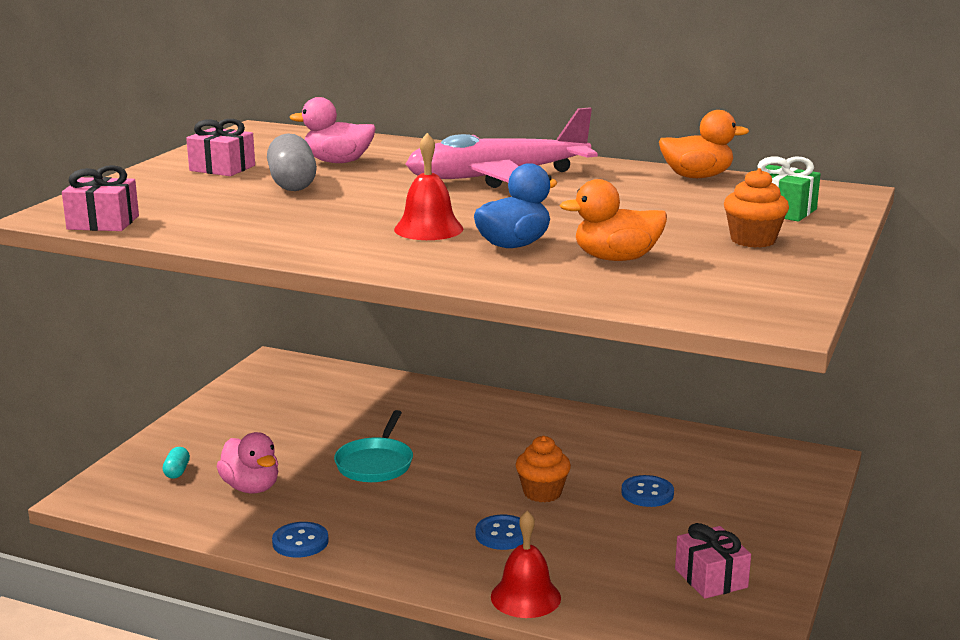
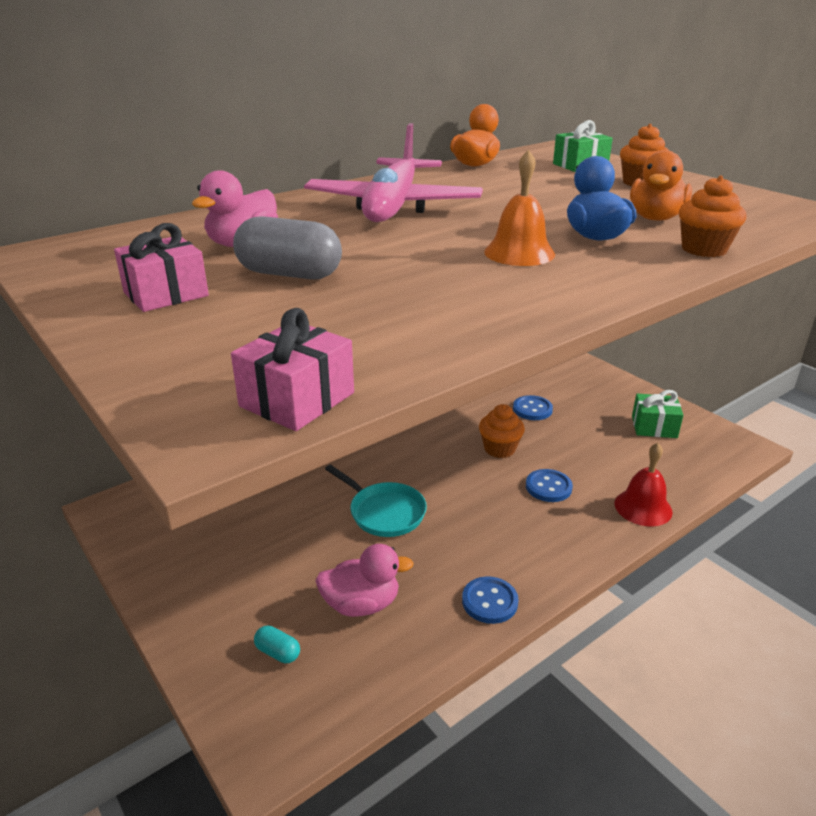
camera: 60 degrees left, 10 degrees up
red bell [394,133,464,240] -> orange bell [484,149,555,266]
pink gift [675,523,751,599] -> green gift [632,390,683,438]
none -> orange cupcake [679,176,747,257]

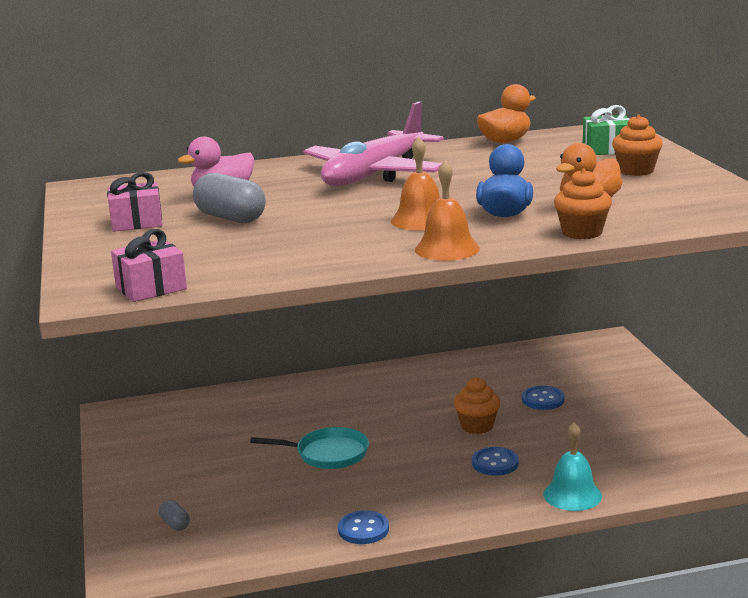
camera: 25 degrees right, 10 degrees down
turquoise capsule [254,626,300,663] -> grey capsule [159,500,190,531]
pink duck [315,544,414,617] -> none
turquoise pan [325,465,427,537] -> turquoise pan turned 60 degrees counterclockwise [250,427,369,469]
red bell [615,443,673,526] -> turquoise bell [543,422,602,511]
green gift [632,390,683,438] -> none
none -> orange bell [415,160,480,261]

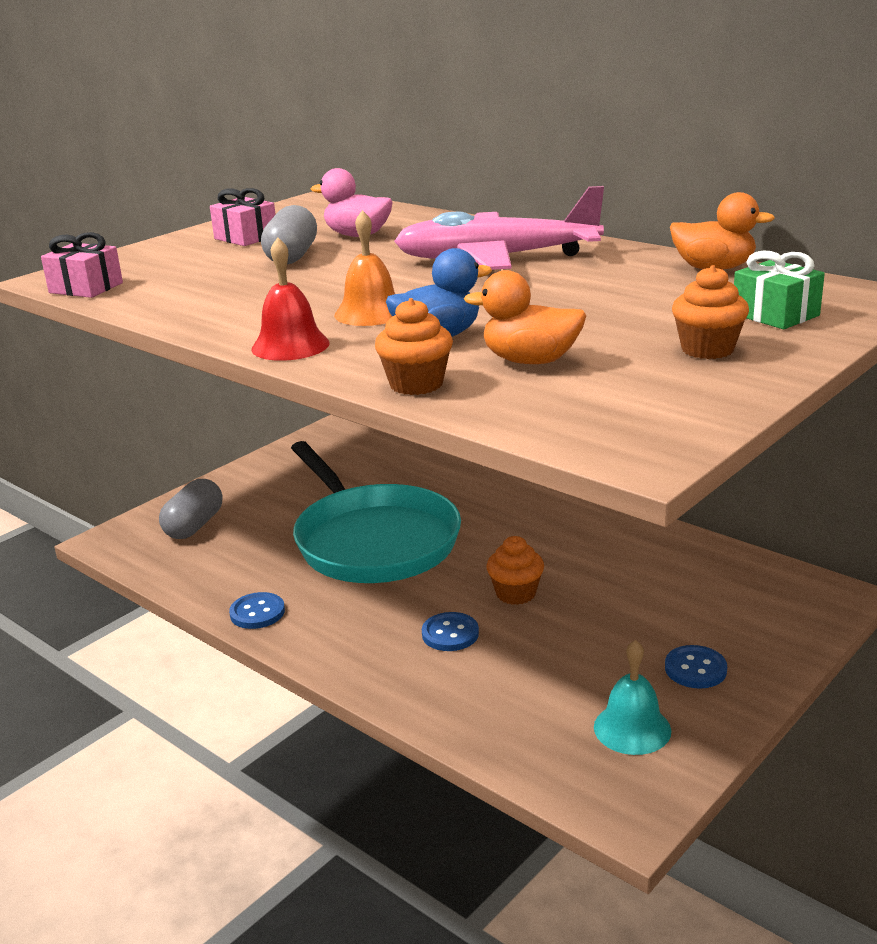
camera: 55 degrees right, 5 degrees up
grey capsule [159,500,190,531] -> grey capsule [159,479,222,539], size x2.02
turquoise pan [250,427,369,469] -> turquoise pan [291,441,461,583], size x2.12
orange bell [415,160,480,261] -> red bell [252,237,330,361]
blue button [522,386,565,410] -> blue button moved to [665,645,727,689]
turquoise bell [543,422,602,511] -> turquoise bell moved to [594,640,671,755]

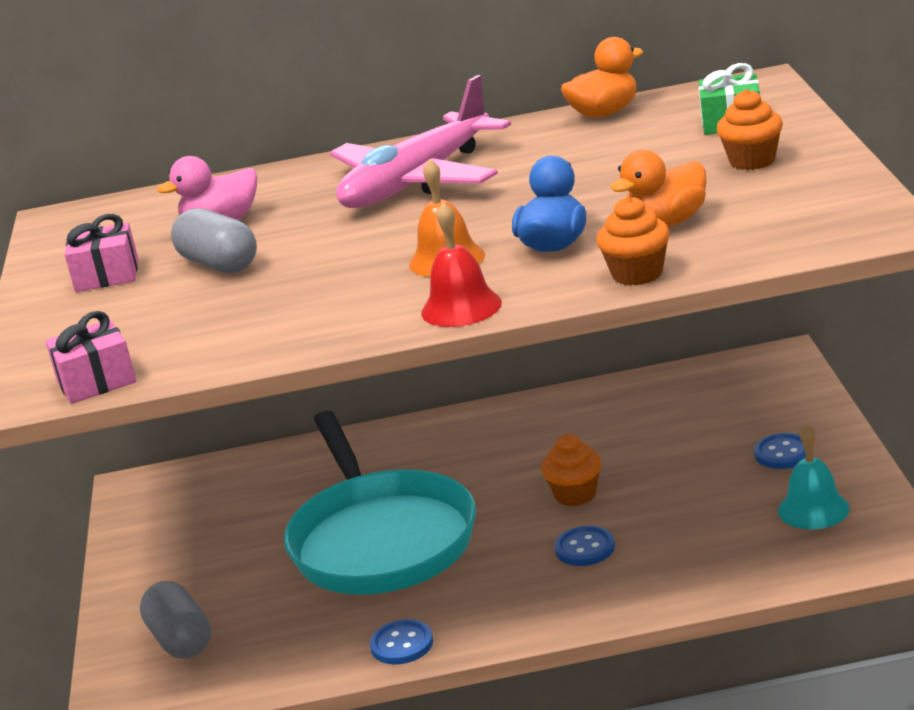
camera: 45 degrees left, 0 degrees up
turquoise pan [291,441,461,583] -> turquoise pan turned 60 degrees clockwise [284,411,476,595]

